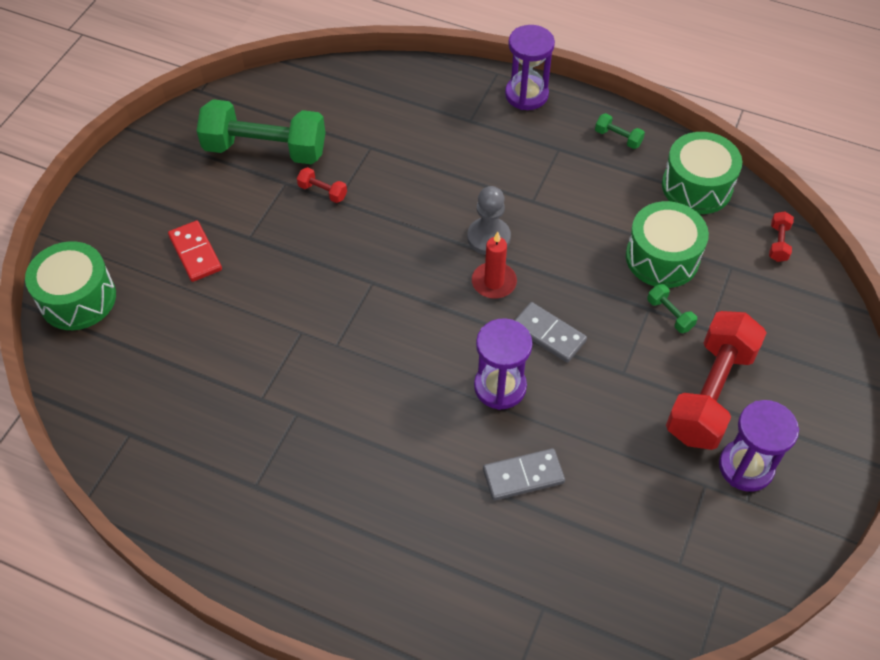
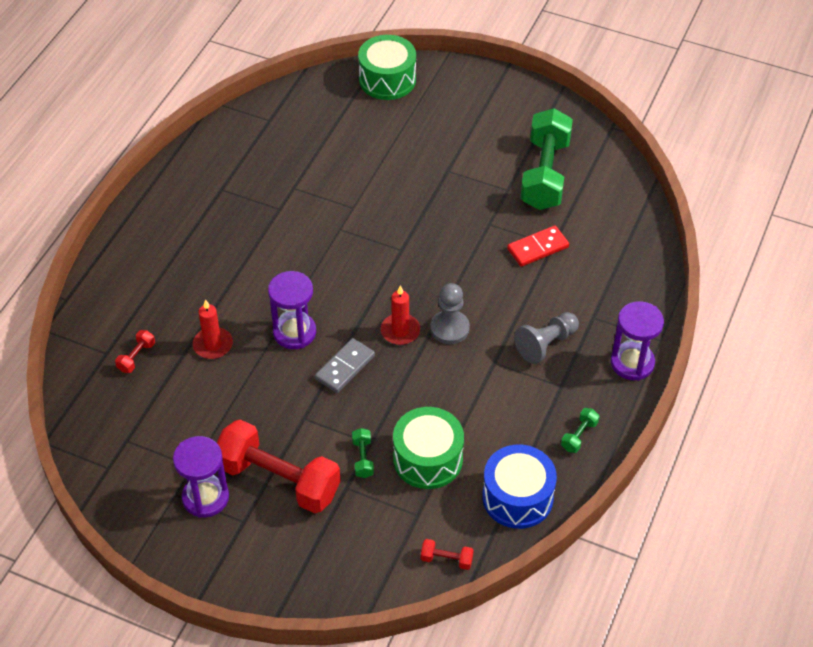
camera: 90 degrees right, 5 degrees down
red domino [168,221,222,282] -> red domino moved to [507,226,569,267]
red dumbbell [297,167,347,203] -> red dumbbell moved to [115,330,155,373]
grey domino [483,448,565,501] -> red candle [193,299,233,359]
green dumbbell [647,284,697,333] -> green dumbbell turned 60 degrees counterclockwise [352,428,374,478]
green drum [662,132,742,214] -> blue drum [482,444,557,529]
none -> grey pawn [514,312,579,364]

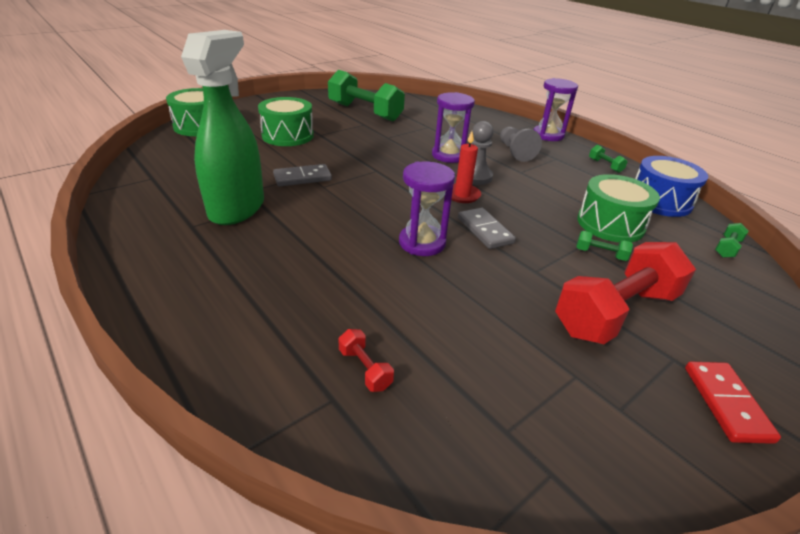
camera: 65 degrees left, 15 degrees down
purple hourglass [173,436,229,518] -> purple hourglass moved to [432,92,475,163]
red candle [193,299,233,359] -> none
red dumbbell [421,539,474,570] -> green dumbbell [715,223,749,258]
red domino [507,226,569,267] -> red domino moved to [685,362,781,444]
none -> green spray bottle [181,30,264,225]
none -> green drum [258,97,314,146]
none -> grey domino [273,164,332,186]

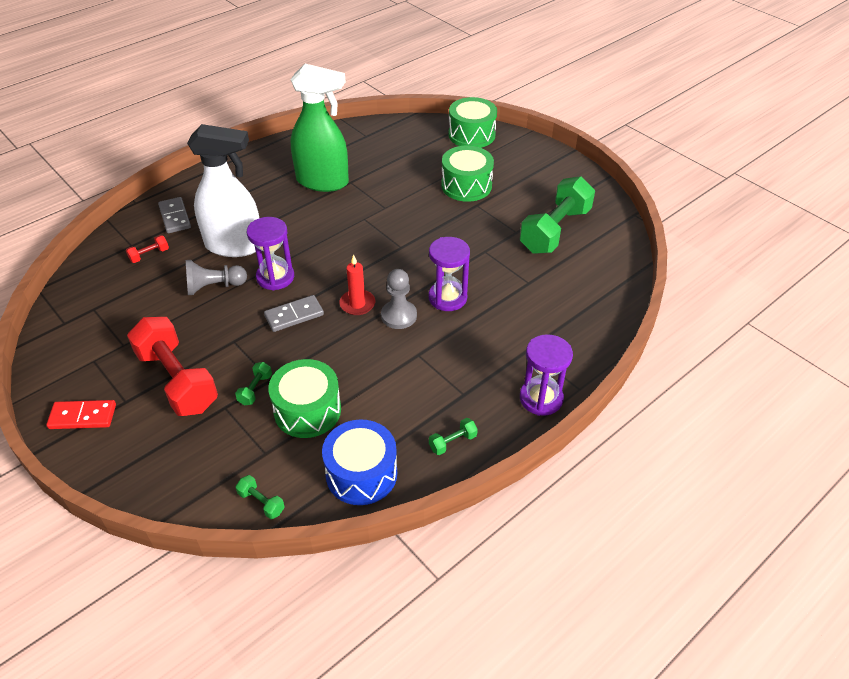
camera: 90 degrees right, 10 degrees up
grey domino [273,164,332,186] -> grey domino moved to [158,197,191,233]
grey pawn [500,127,542,162] -> grey pawn moved to [186,260,247,295]
none -> white spray bottle [187,124,259,257]

